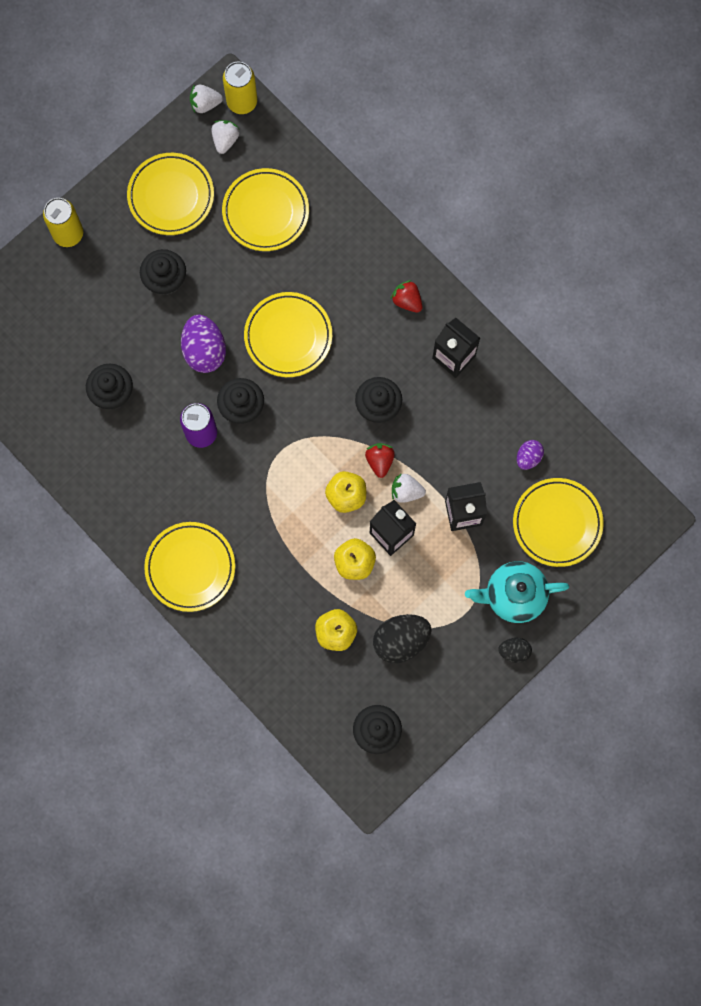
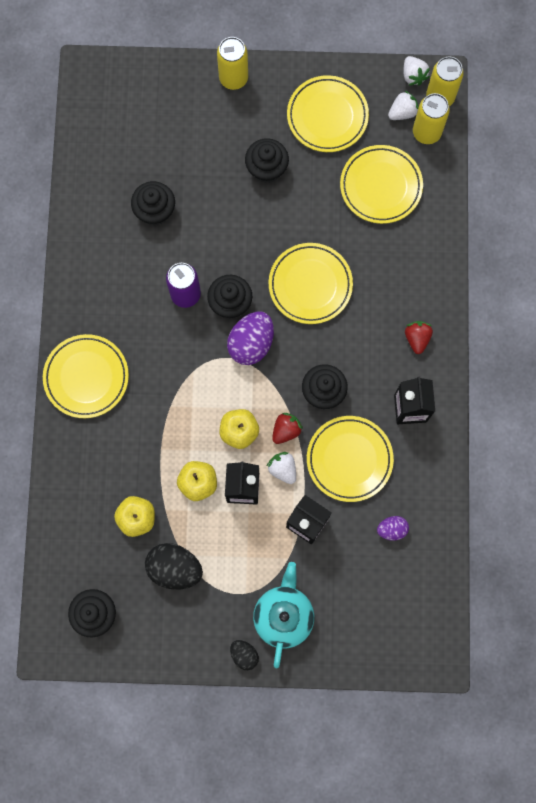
camera: 45 degrees right, 0 degrees up
purple egg [181,315,226,373] -> purple egg moved to [227,312,274,365]
white strawberry [190,84,223,113] -> white strawberry turned 150 degrees counterclockwise [403,56,430,86]
turquoise teapot [465,561,569,623] -> turquoise teapot turned 60 degrees clockwise [253,562,314,668]
yellow plate [513,478,604,567] -> yellow plate moved to [307,416,394,502]
none -> yellow can [413,93,450,144]

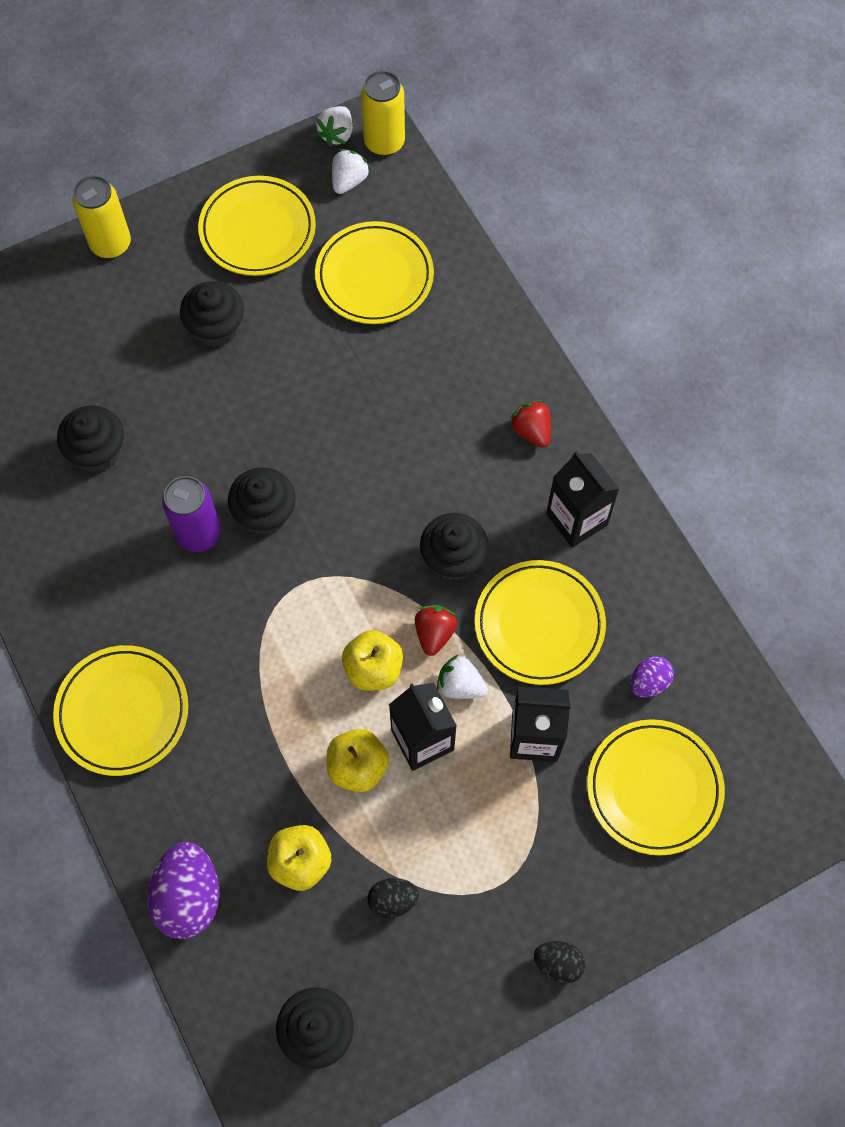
camera: 30 degrees left, 10 degrees down
black egg [145,543,203,590] -> black egg [367,878,419,918], size x0.55
purple egg [227,312,274,365] -> purple egg moved to [147,842,220,939]
turquoise teapot [253,562,314,668] -> none
yellow plate [269,243,353,324] -> yellow plate moved to [587,719,725,856]
white strawberry [403,56,430,86] -> white strawberry turned 75 degrees clockwise [316,106,352,147]
yellow can [413,93,450,144] -> none

